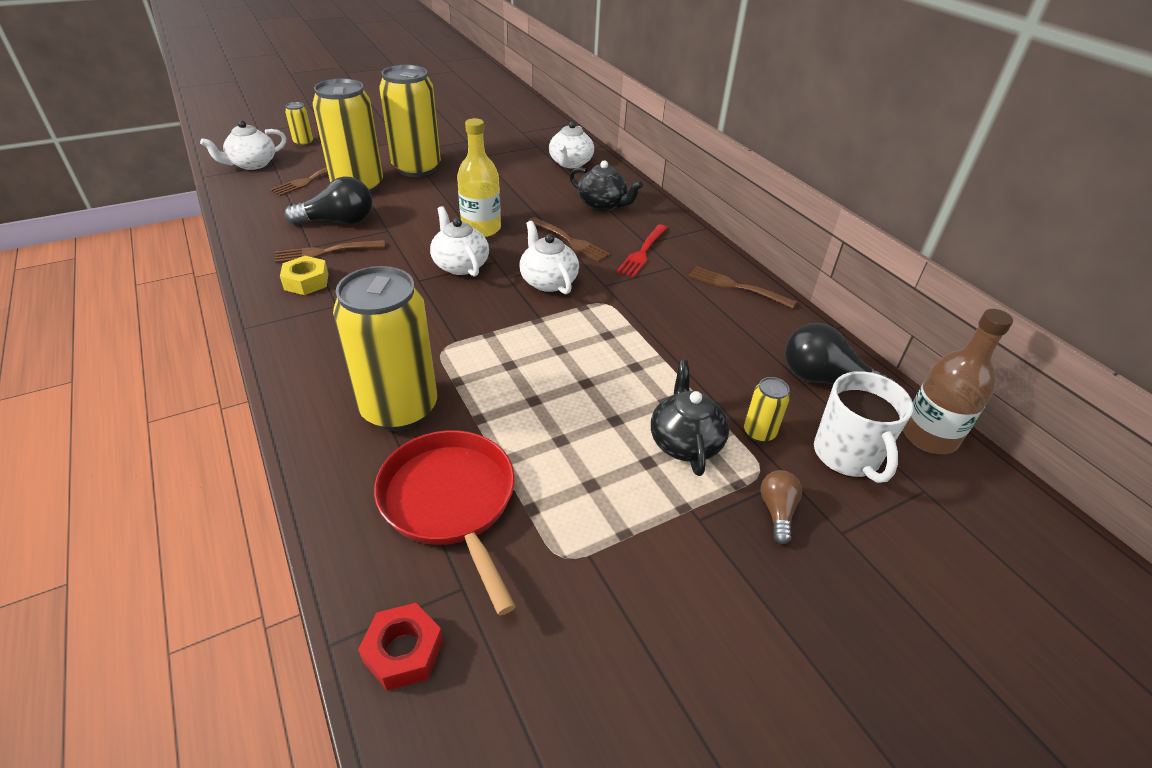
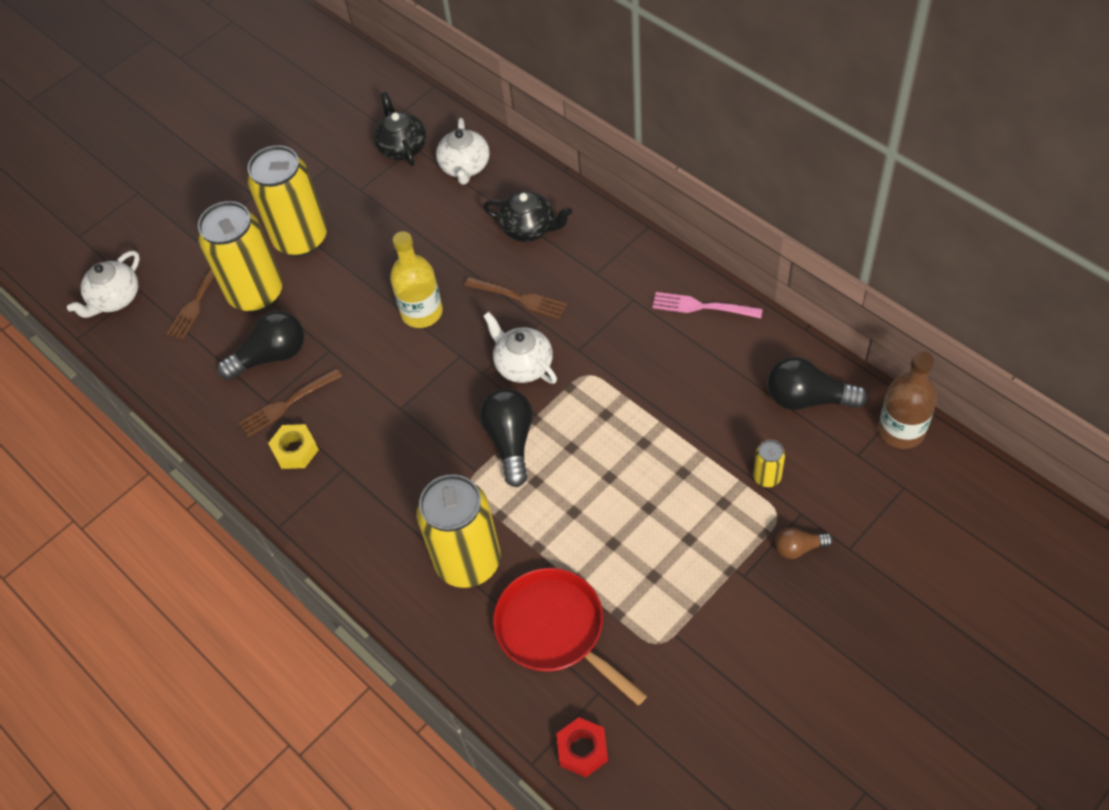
camera: 10 degrees left, 15 degrees up
yellow can [285,102,313,146] -> none
white teapot [430,206,489,277] -> none
red fork [616,225,668,278] -> none
black teapot [651,360,729,476] -> black teapot moved to [374,92,426,166]
brown fork [688,266,796,308] -> pink fork [652,292,763,318]
brown light bulb [761,470,802,544] -> brown light bulb turned 90 degrees counterclockwise [775,527,833,559]
white mug [814,371,913,483] -> none
none -> black light bulb [480,388,533,487]

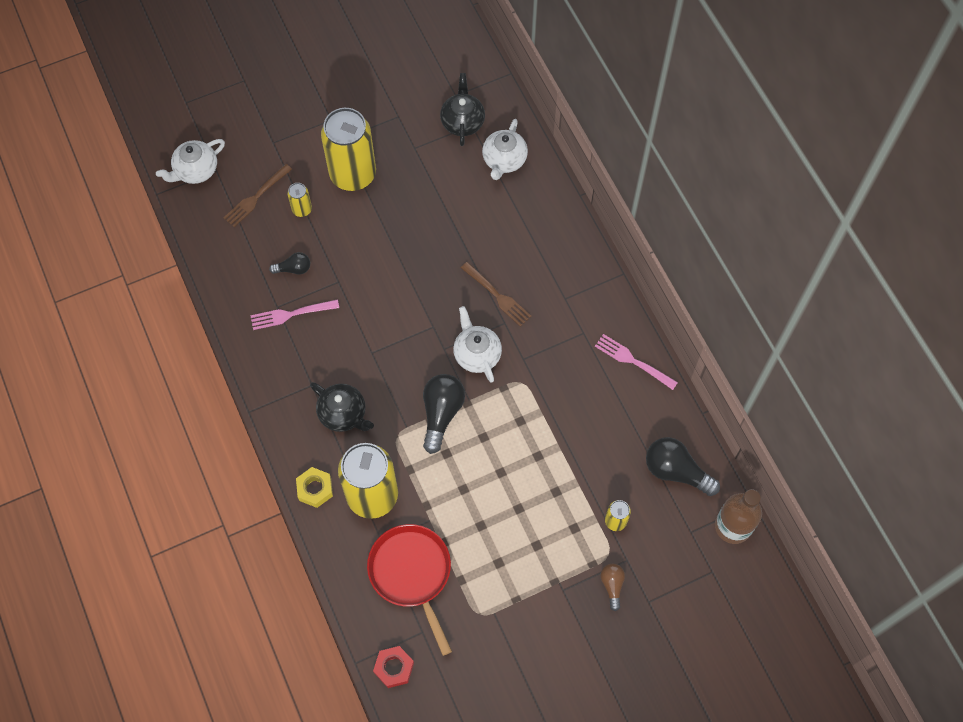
camera: 15 degrees right, 10 degrees up
yellow can [198,201,283,312] -> yellow can [287,183,312,217], size x0.43
black light bulb [218,311,304,380] -> black light bulb [269,252,310,275], size x0.55
brown fork [239,368,342,437] -> pink fork [250,299,339,330]
yellow nut [268,424,319,469] -> yellow nut moved to [296,467,333,508]
yellow bottle [390,231,443,328] -> none
black teapot [483,191,572,242] -> black teapot moved to [310,382,374,432]
brown light bulb [775,527,833,559] -> brown light bulb turned 75 degrees clockwise [601,564,625,611]

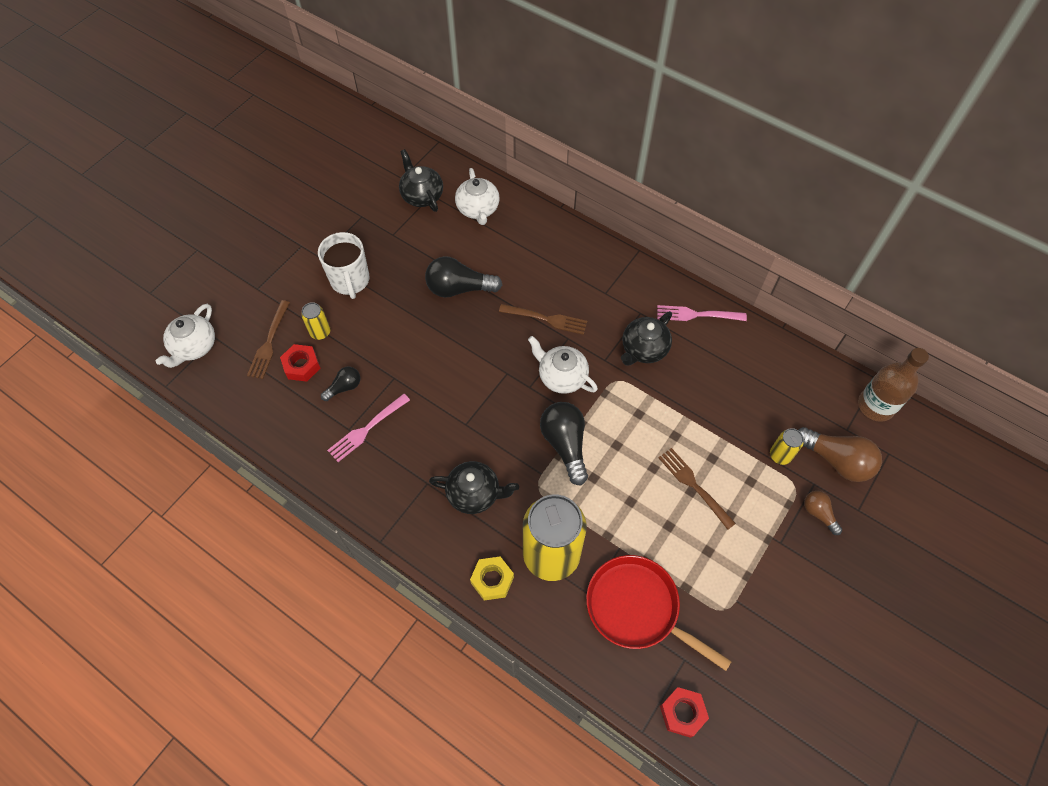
camera: 30 degrees left, 5 degrees down
yellow can [321,108,376,191] -> white mug [318,232,370,299]
black light bulb [646,437,720,496] -> black light bulb moved to [425,256,502,298]
none -> red nut [280,344,320,382]
none -> black teapot [621,311,672,366]
none -> brown fork [658,448,736,530]
none -> brown light bulb [798,427,882,482]

